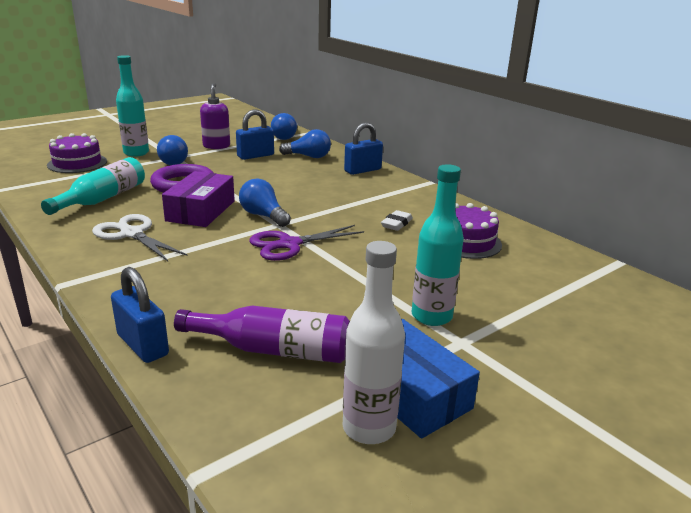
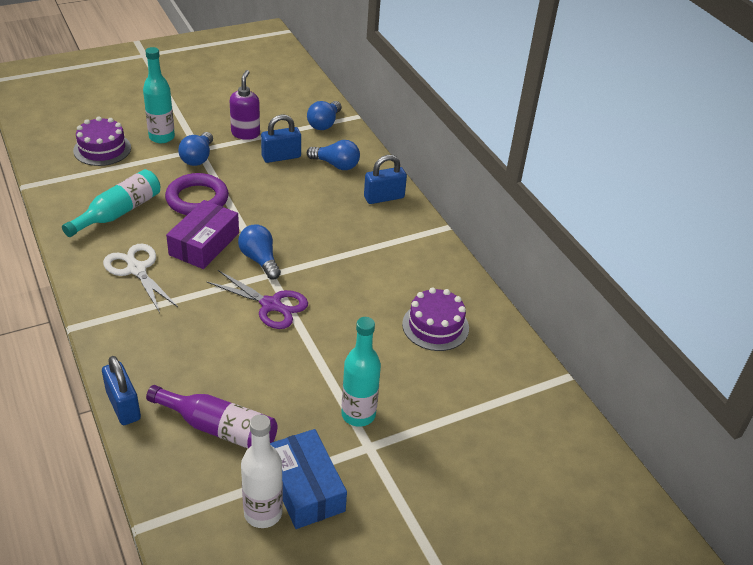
camera: 10 degrees right, 15 degrees up
purple scissors [249,225,364,261] -> purple scissors turned 135 degrees counterclockwise [206,270,308,329]
white eraser [381,210,413,231] -> none

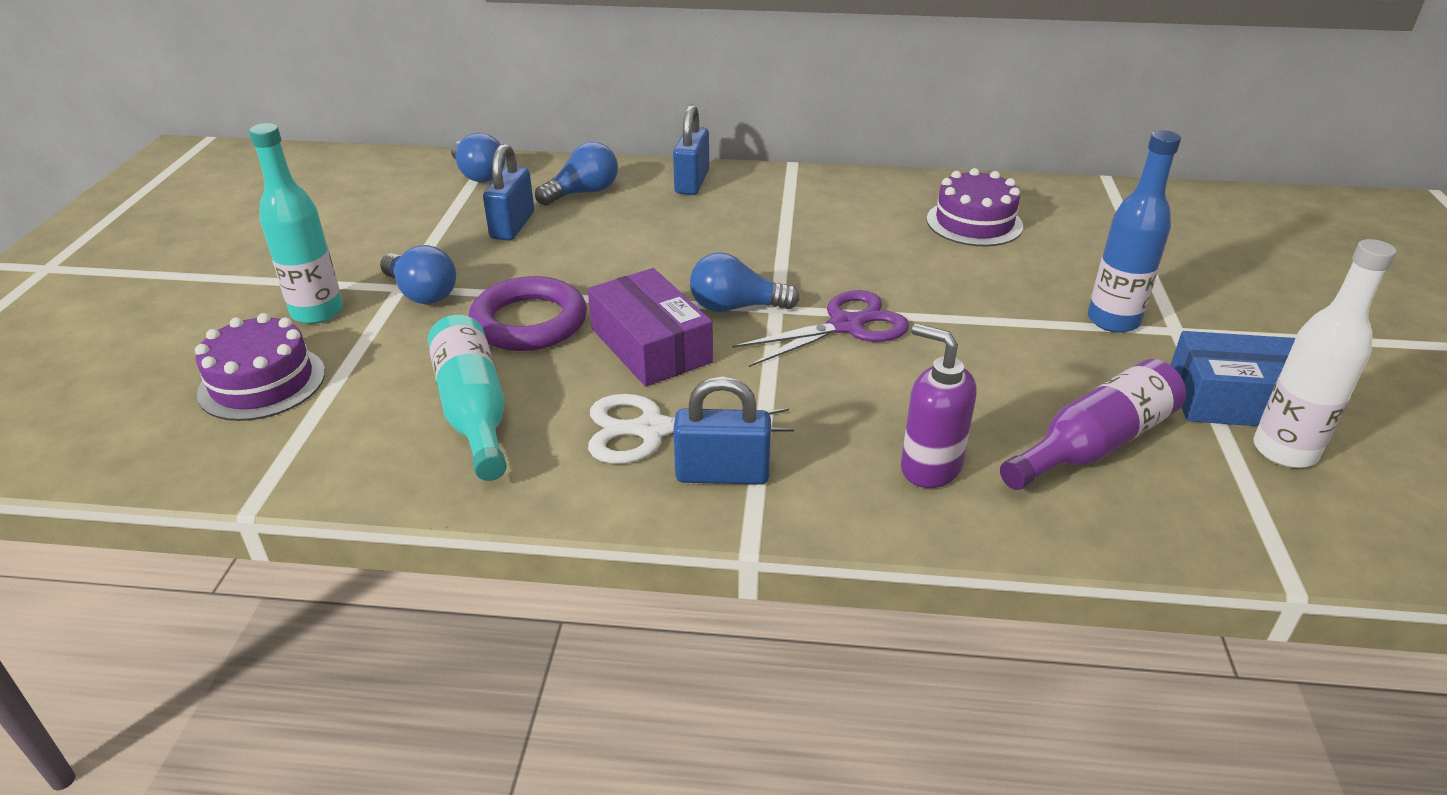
camera: 55 degrees left, 5 degrees down
blue padlock [102,356,141,425] -> blue padlock moved to [673,376,771,484]
purple soap dispenser [230,70,260,140] -> purple soap dispenser moved to [901,323,976,488]
turquoise bottle [341,317,381,427] -> blue bottle [1088,130,1181,333]

